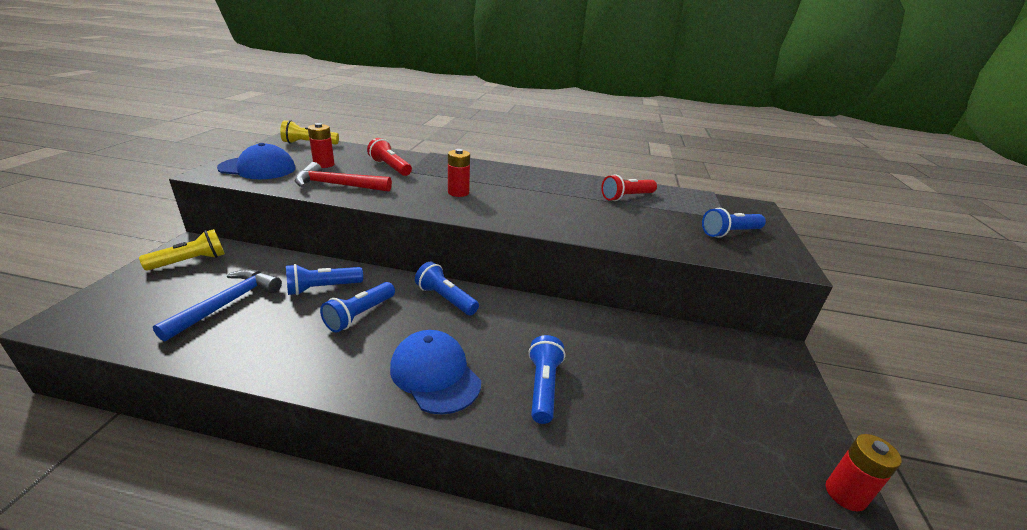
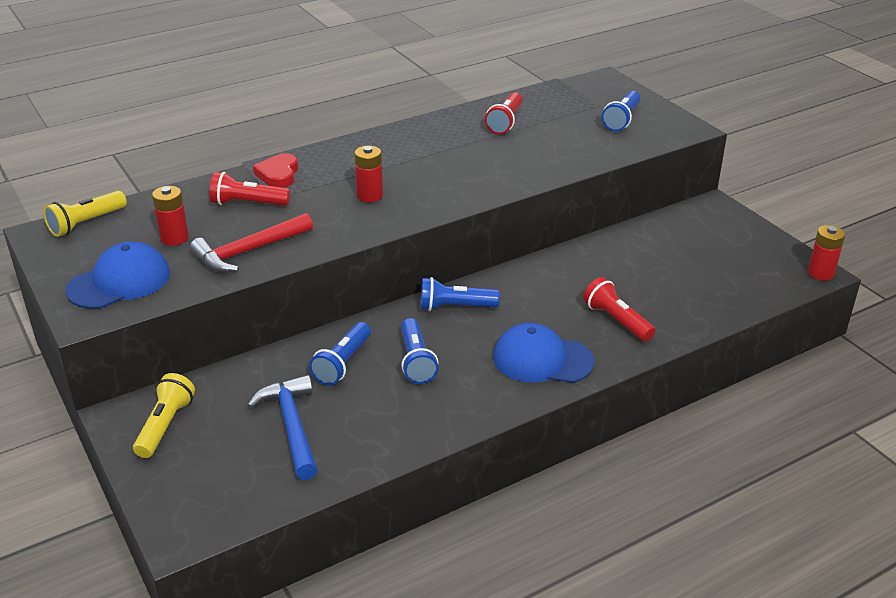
camera: 40 degrees left, 5 degrees up
blue flashlight [528,335,565,424] -> red flashlight [583,277,656,342]
none -> red heart [253,153,298,188]

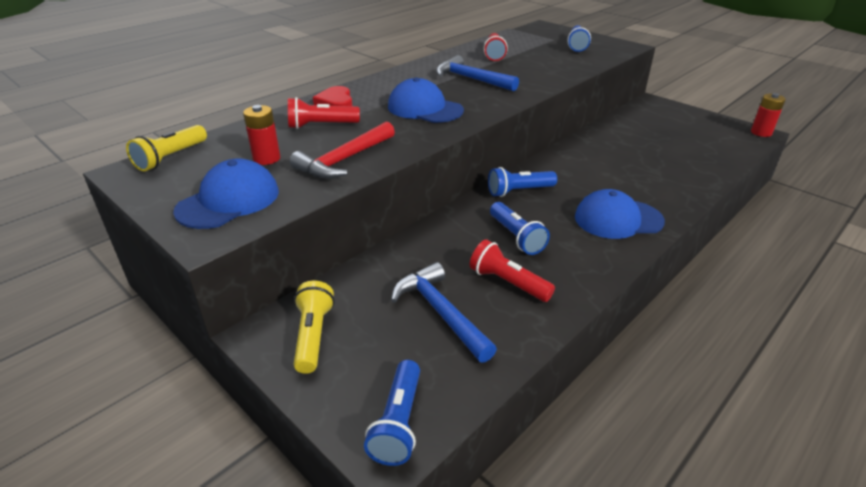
camera: 15 degrees left, 0 degrees up
blue flashlight [309,322,371,385] -> blue flashlight moved to [364,360,420,466]
red battery [355,146,383,202] -> blue cap [388,77,464,123]
red flashlight [583,277,656,342] -> red flashlight moved to [470,239,555,302]
none -> blue hammer [436,55,519,91]

